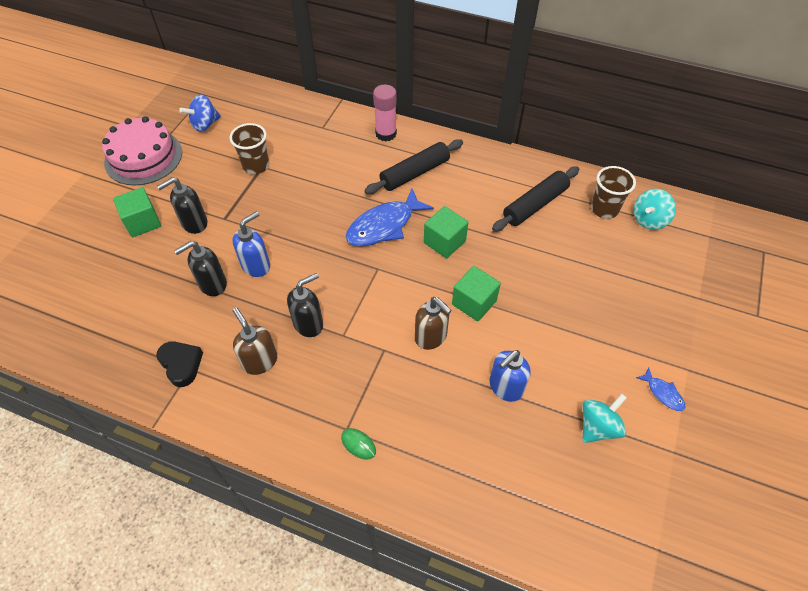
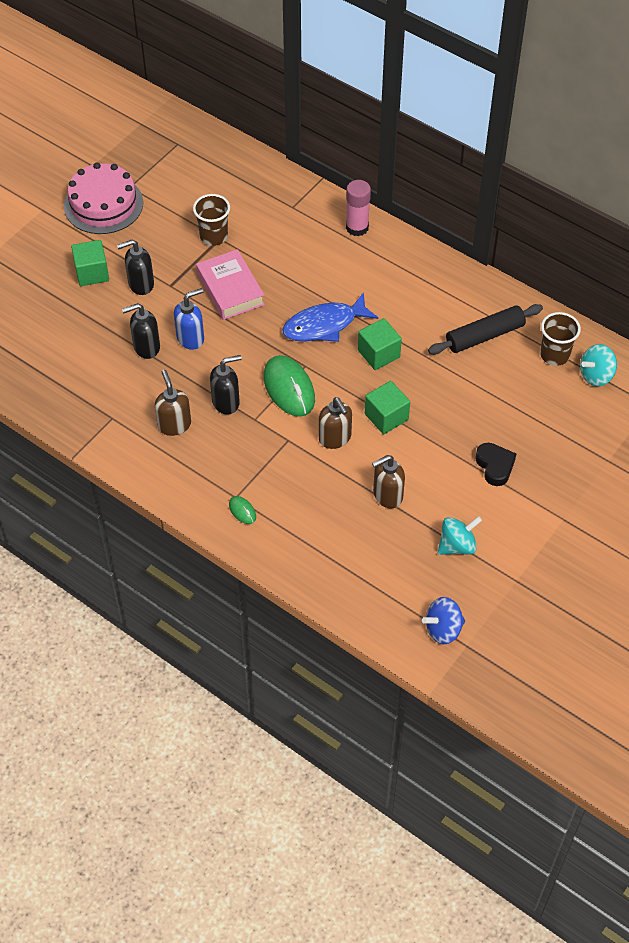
camera: 15 degrees right, 0 degrees up
black heart [156,341,203,387] -> black heart moved to [475,443,516,486]
blue spinning top [179,94,221,132] -> blue spinning top moved to [422,597,465,644]
black rolling pin [364,139,463,194] -> none
blue soap dispenser [489,350,531,402] -> brown soap dispenser [372,455,405,508]
blue fish [636,367,686,411] -> none
none -> pink book [196,249,265,320]
none -> green mouse [263,355,315,417]

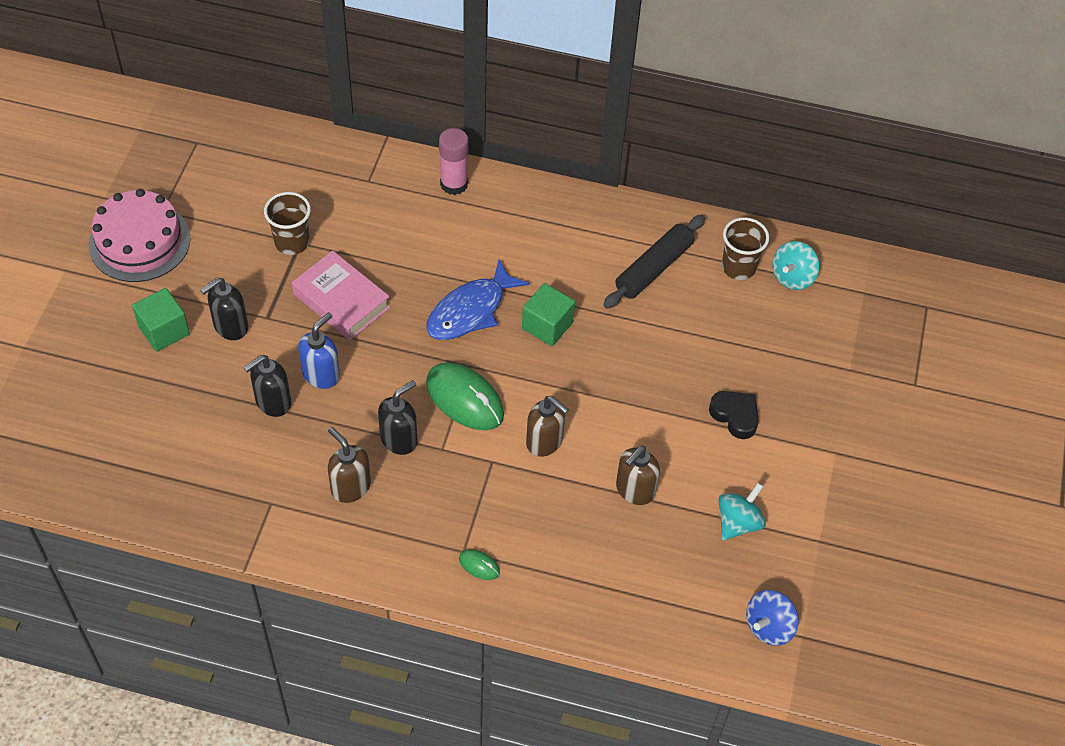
camera: 25 degrees left, 0 degrees up
green cube [365,381,410,434] -> none

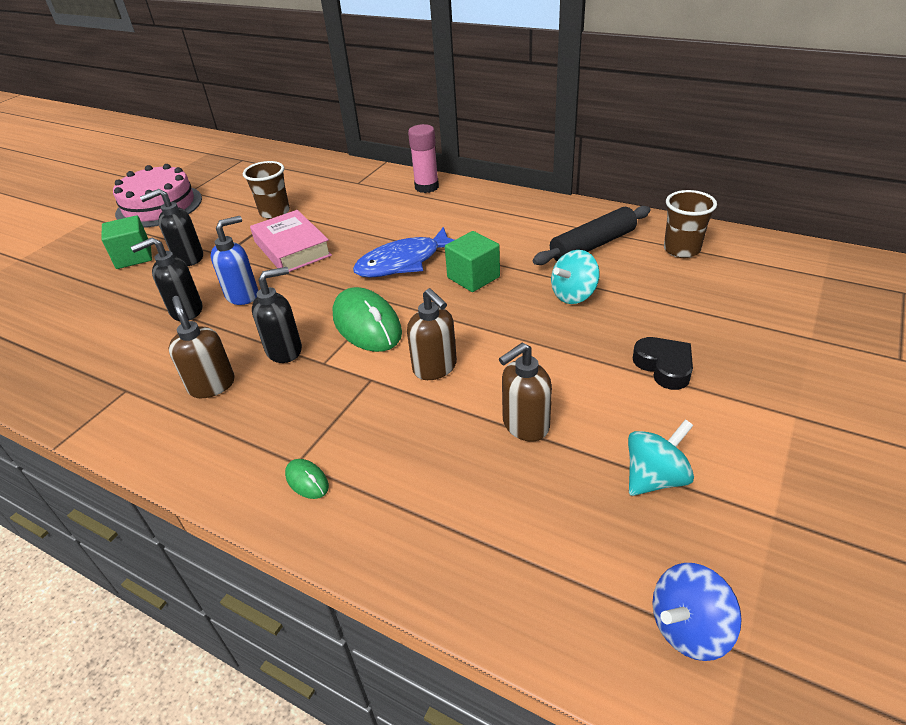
camera: 20 degrees right, 15 degrees down
turquoise spinning top [772,241,819,290] -> turquoise spinning top moved to [551,250,600,304]

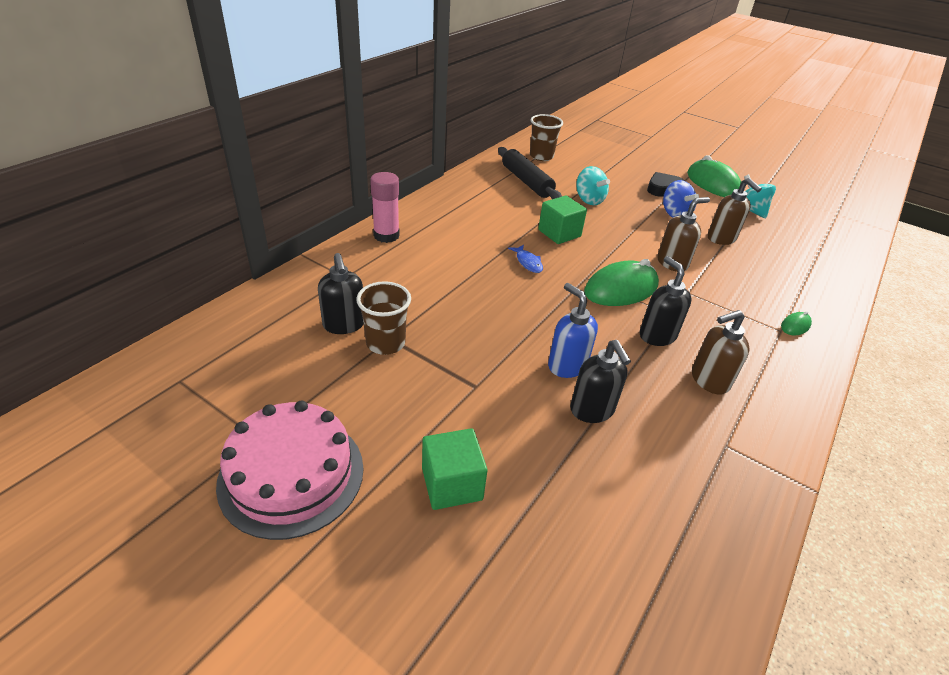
camera: 90 degrees left, 0 degrees up
black soap dispenser [140,189,203,266] -> black soap dispenser moved to [318,253,364,334]
pink book [250,210,332,272] -> none
blue fish [353,227,454,278] -> blue fish [508,245,543,273], size x0.47
blue spinning top [652,563,742,661] -> blue spinning top moved to [663,180,699,218]
none -> green mouse [687,155,741,197]

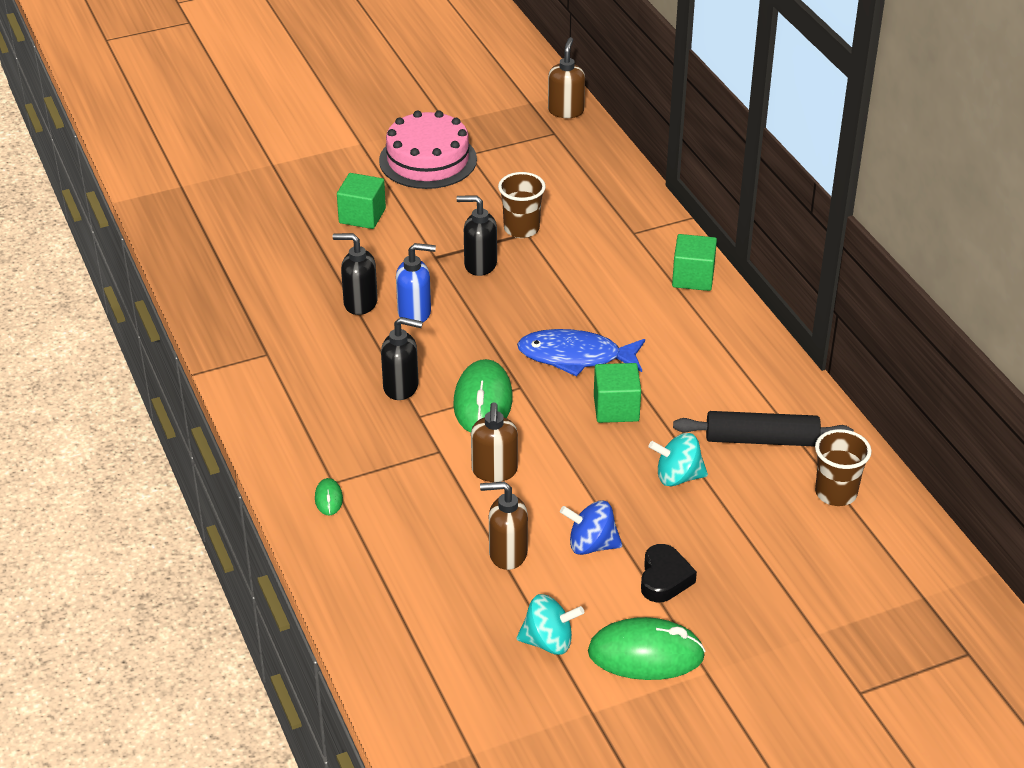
camera: 125 degrees right, 0 degrees up
black soap dispenser [318,253,364,334] -> black soap dispenser moved to [457,195,497,276]
pink glue stick [370,172,400,243] -> green cube [672,234,717,291]
blue fish [508,245,543,273] -> blue fish [517,329,645,377], size x2.14
brown soap dispenser [692,310,750,395] -> brown soap dispenser moved to [548,37,585,118]

